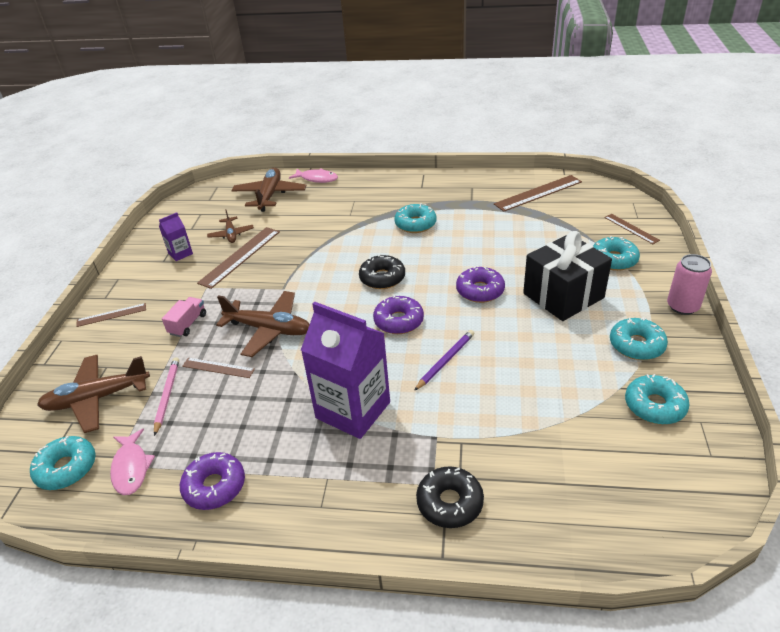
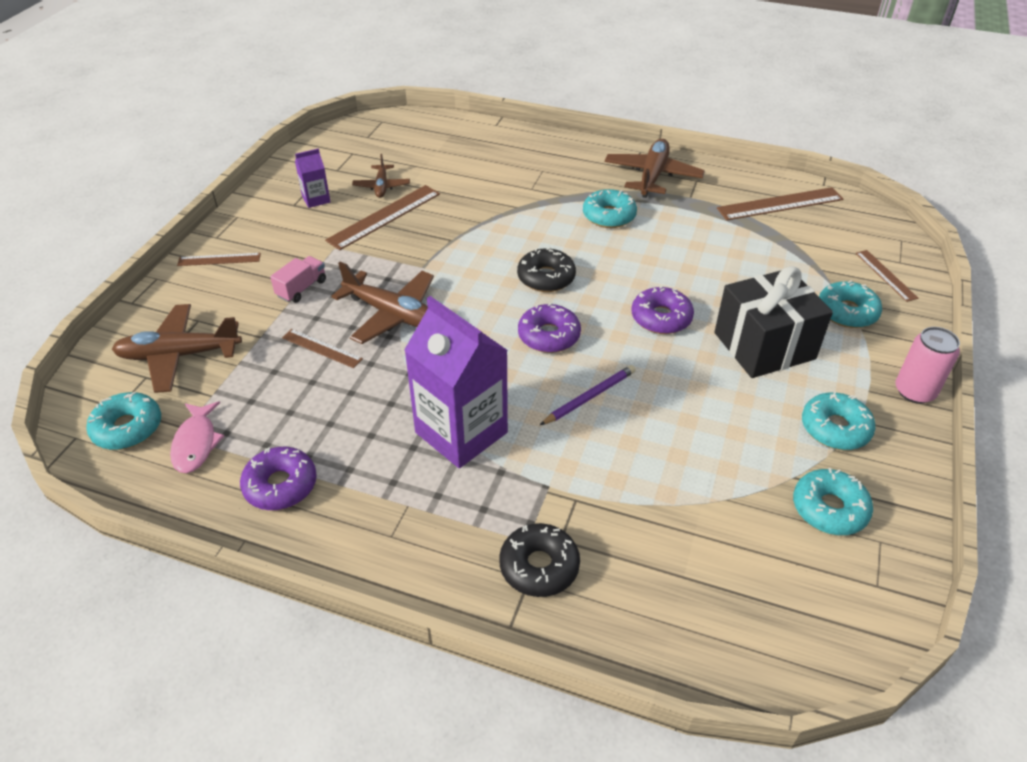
camera: 10 degrees right, 5 degrees up
pink pencil [154,357,179,436] -> none
brown plane [231,168,306,212] -> brown plane moved to [605,139,705,198]
pink fish [289,169,338,183] -> none

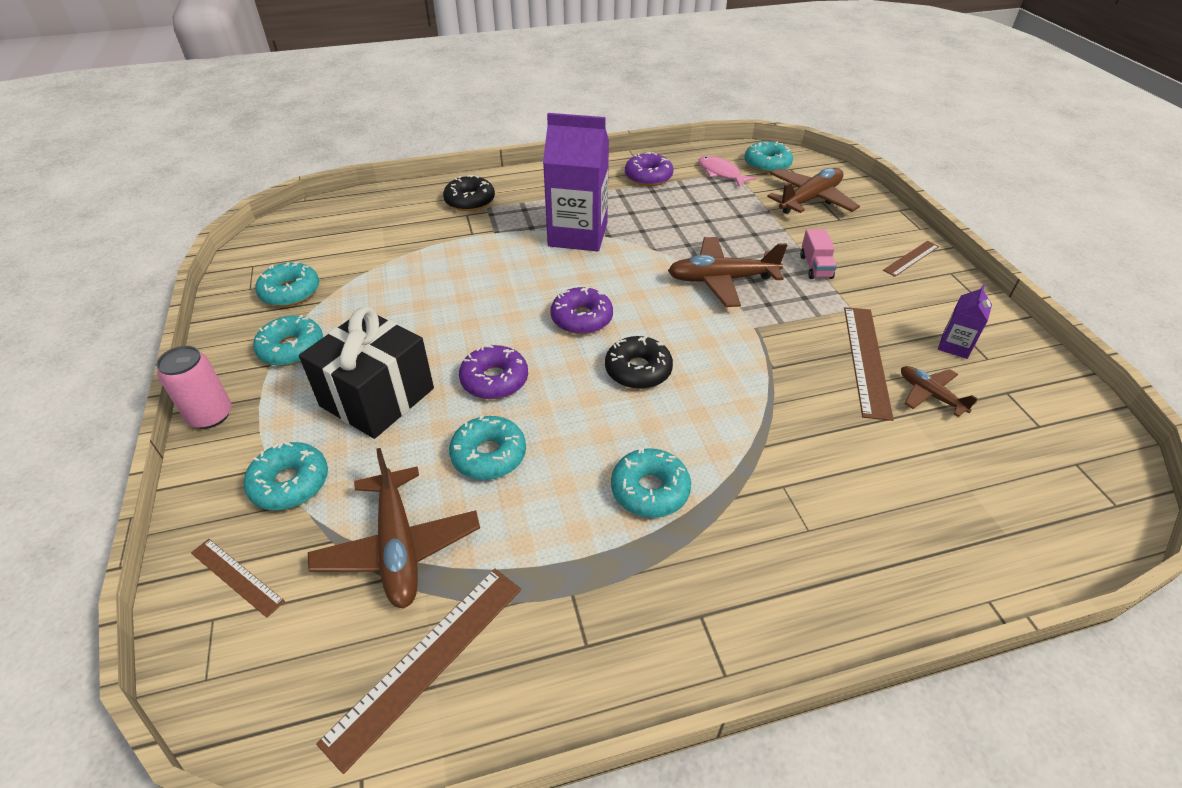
camera: 145 degrees right, 0 degrees up
brown ruler [282,329,363,368] -> none
purple pencil [540,365,635,425] -> none
brown plane [605,139,705,198] -> brown plane moved to [308,448,480,609]
none -> turquoise donut [449,415,526,480]

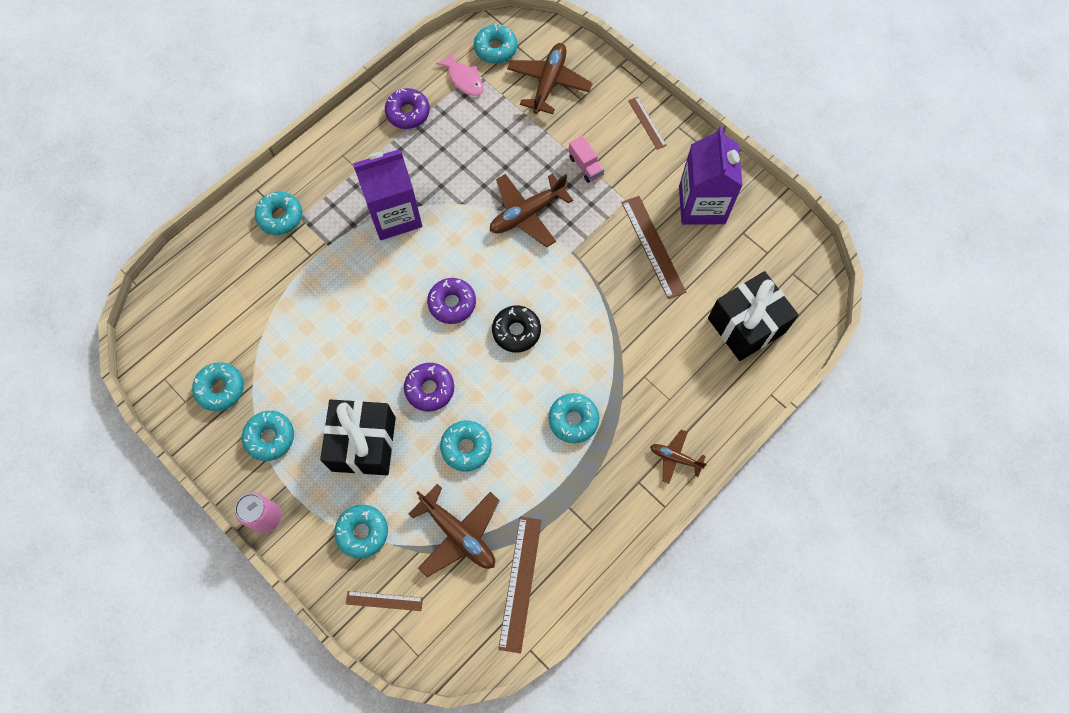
camera: 30 degrees left, 25 degrees up
black donut [443,175,495,211] -> turquoise donut [255,191,302,235]
pink fish [698,156,756,187] -> pink fish turned 150 degrees counterclockwise [436,52,484,96]
brown ruler [883,241,939,277] -> brown ruler turned 45 degrees counterclockwise [628,97,667,150]
brown plane [901,366,978,417] -> brown plane moved to [650,429,707,484]
purple carton [938,284,992,359] -> purple carton [679,126,743,225], size x2.17
none -> black gift [708,271,799,361]

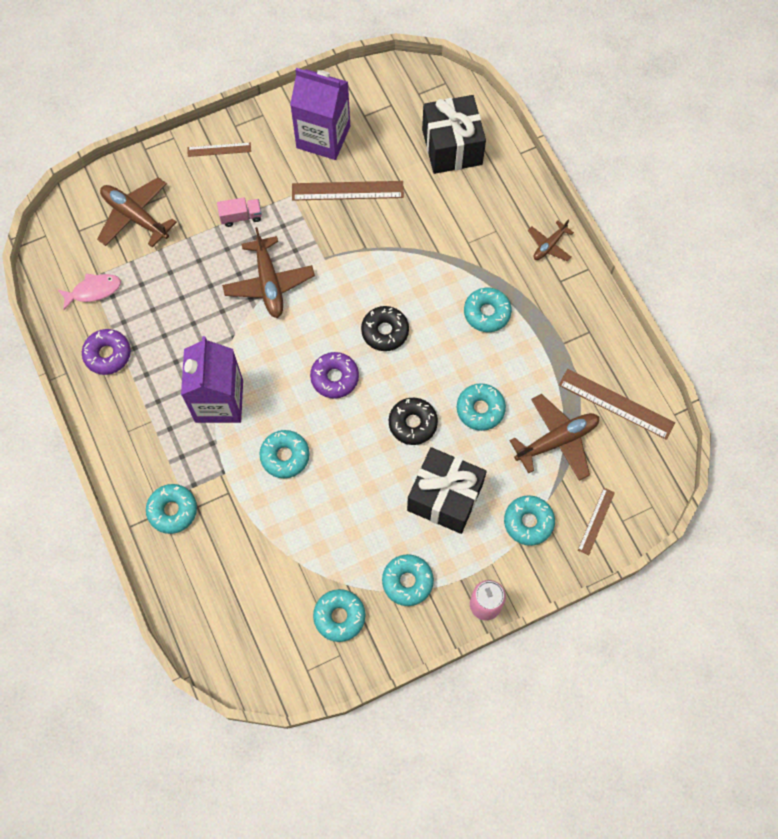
camera: 70 degrees left, 0 degrees up
purple donut [404,363,454,412] -> black donut [389,398,438,445]
turquoise donut [474,24,517,64] -> turquoise donut moved to [259,430,309,478]

